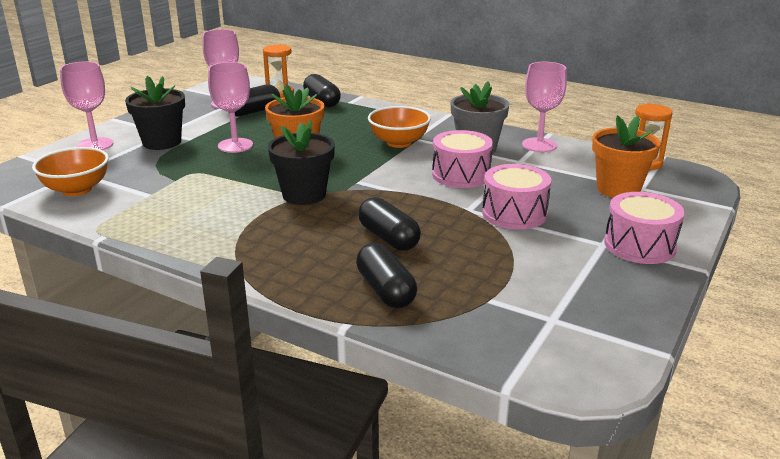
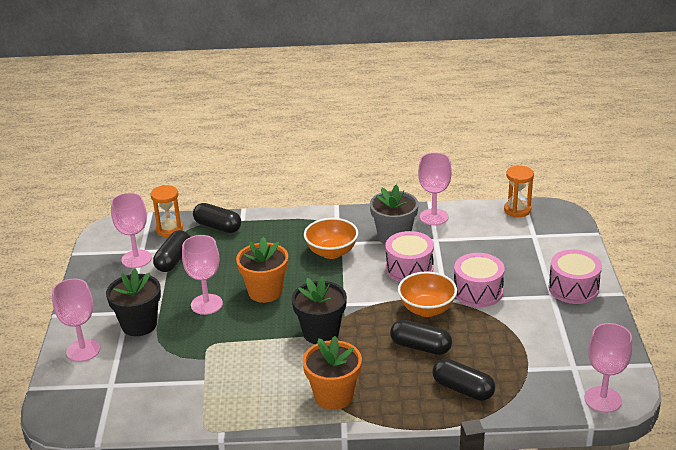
camera: 30 degrees left, 5 degrees up
orange bowl [32,147,109,196] -> orange bowl moved to [398,271,457,317]
orange flower pot [592,115,661,198] -> orange flower pot moved to [302,336,362,410]
none -> pink goblet [584,323,632,413]

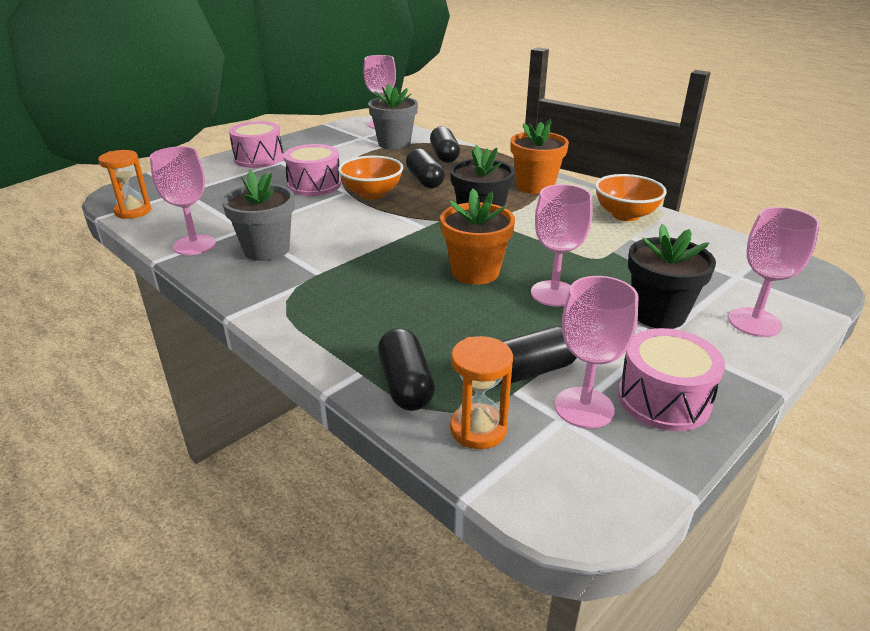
camera: 135 degrees left, 0 degrees up
orange bowl [304,218,358,259] -> orange bowl moved to [595,174,667,221]
pink drum [385,231,434,282] -> pink drum moved to [618,328,725,431]
none -> grey flower pot [368,84,418,149]

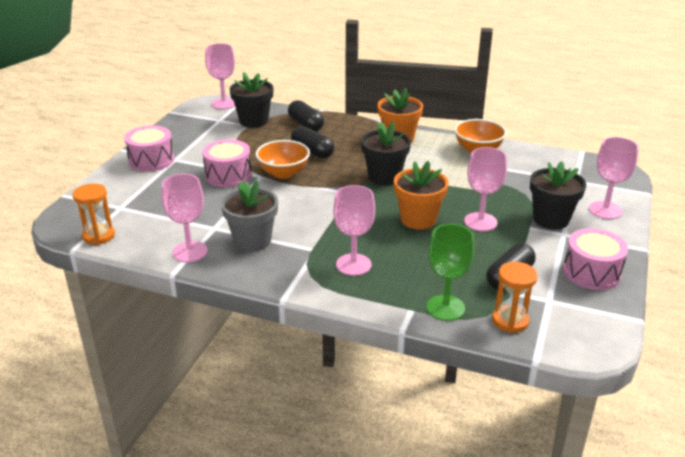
camera: 25 degrees left, 0 degrees up
grey flower pot [368,84,418,149] -> black flower pot [230,72,273,128]
black capsule [378,328,435,411] -> green goblet [427,224,475,321]
pink goblet [555,276,638,429] -> pink goblet moved to [333,185,375,276]

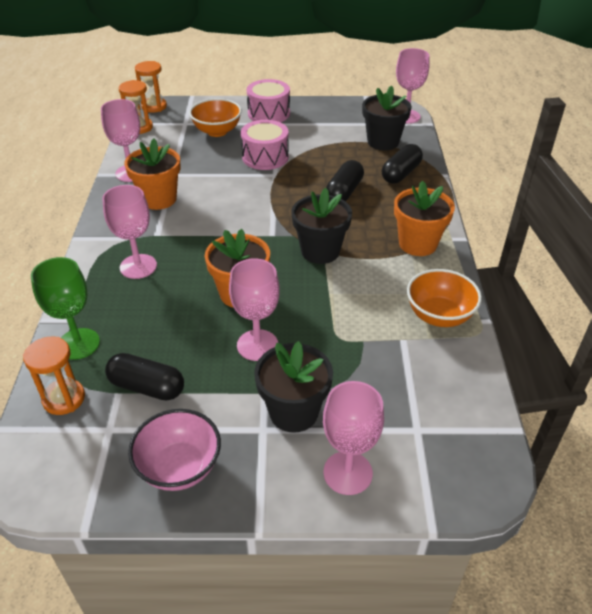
camera: 70 degrees right, 10 degrees up
grey flower pot [221,180,278,252] -> orange flower pot [124,139,181,210]
orange bowl [256,140,310,179] -> orange bowl moved to [189,99,242,137]
pink drum [563,228,628,290] -> pink bowl [128,409,221,491]
none -> orange hourglass [135,61,167,113]

